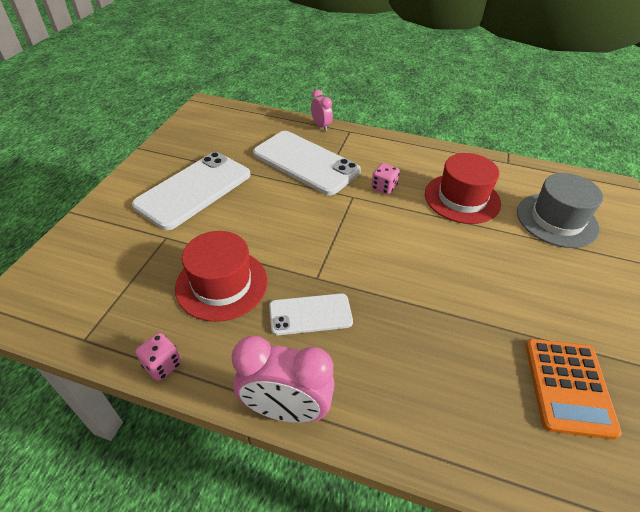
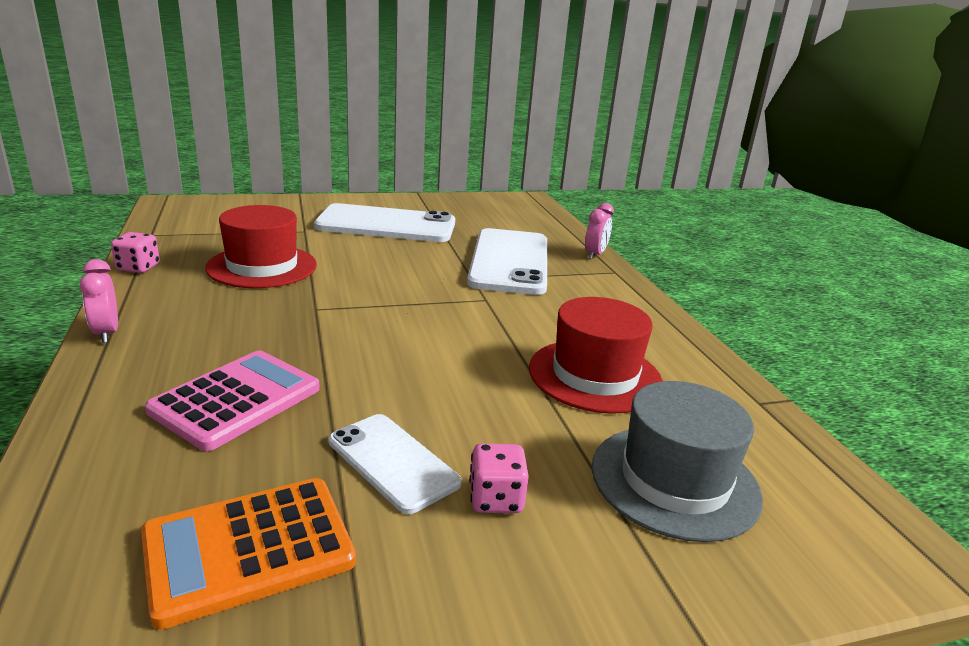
camera: 55 degrees right, 20 degrees down
pink clock [232,336,335,423] -> pink clock [80,259,118,343], size x0.56
white phone [269,293,353,335] -> white phone moved to [329,414,462,514]
pink dice [371,163,400,194] -> pink dice moved to [469,443,529,513]
none -> pink calculator [145,350,320,451]

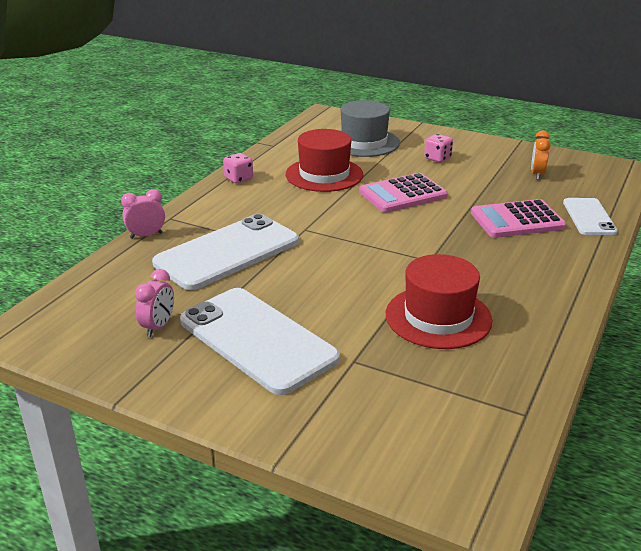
camera: 135 degrees left, 5 degrees up
pink clock [80,259,118,343] -> pink clock moved to [135,269,174,337]
pink dice [111,232,160,273] -> pink dice moved to [223,153,253,184]
orange calculator [141,478,356,629] -> orange clock [531,131,551,180]
white phone [329,414,462,514] -> white phone moved to [563,198,618,235]
none -> pink calculator [359,173,448,212]

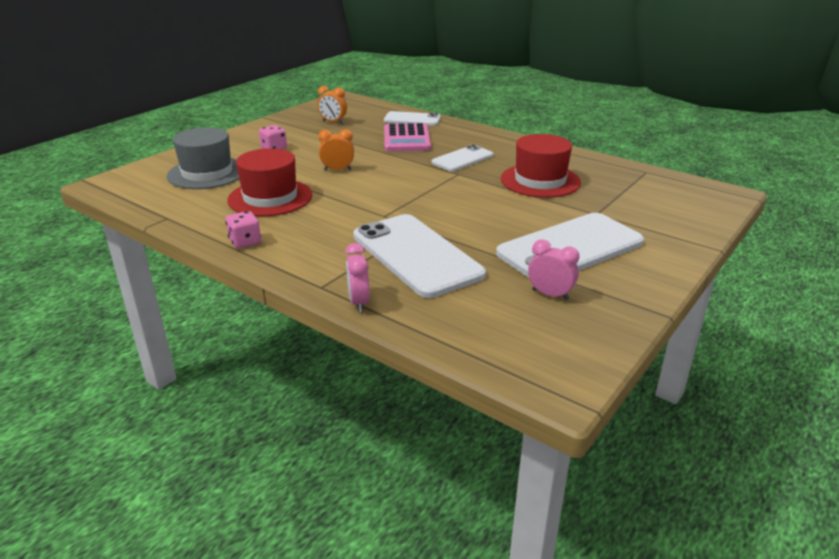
camera: 80 degrees left, 0 degrees up
pink calculator [359,173,448,212] -> orange clock [318,129,354,171]
none -> white phone [431,145,493,171]

